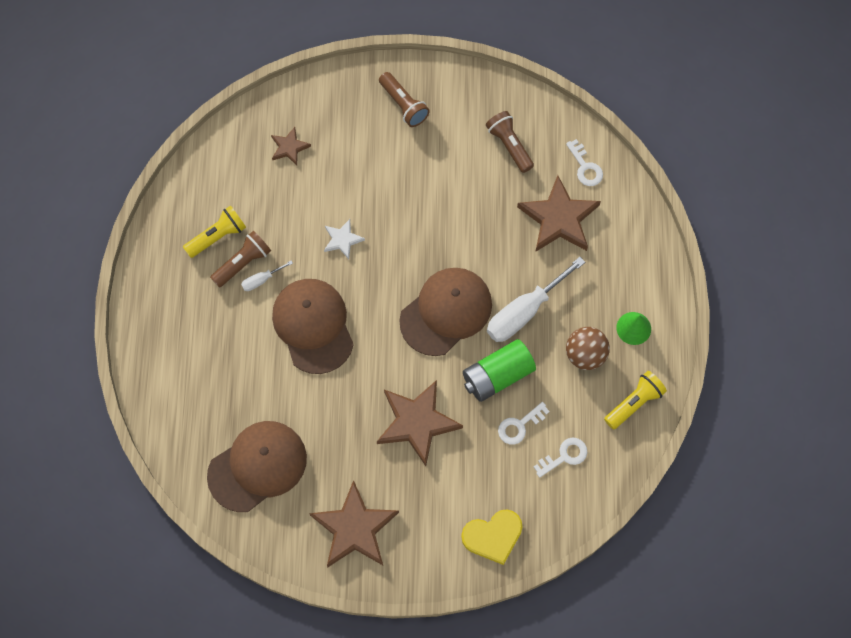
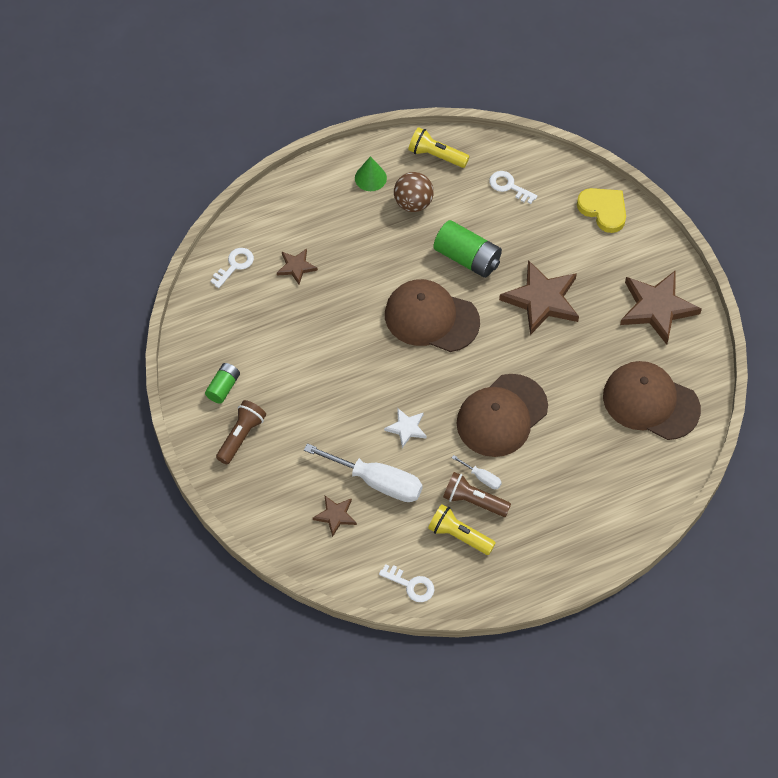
camera: 115 degrees left, 10 degrees down
brown flashlight [486,111,534,173] -> none
white screwdriver [487,257,585,342] -> white screwdriver moved to [304,443,423,502]
white key [498,402,550,445] -> white key moved to [379,564,434,602]
brown star [517,175,601,252] -> brown star [277,249,318,285], size x0.51
none -> green battery [205,363,240,404]

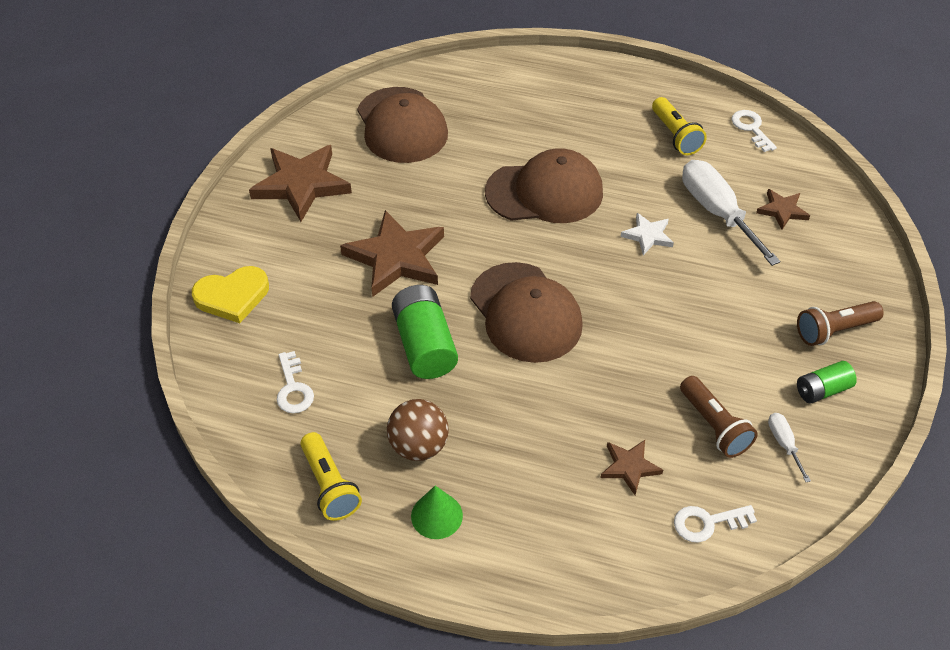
camera: 140 degrees left, 10 degrees down
brown flashlight [443,472,511,517] -> brown flashlight moved to [680,376,758,458]
white screwdriver [452,455,502,489] -> white screwdriver moved to [768,413,811,482]
yellow heart [577,188,626,233] -> yellow heart turned 105 degrees counterclockwise [192,266,269,323]

